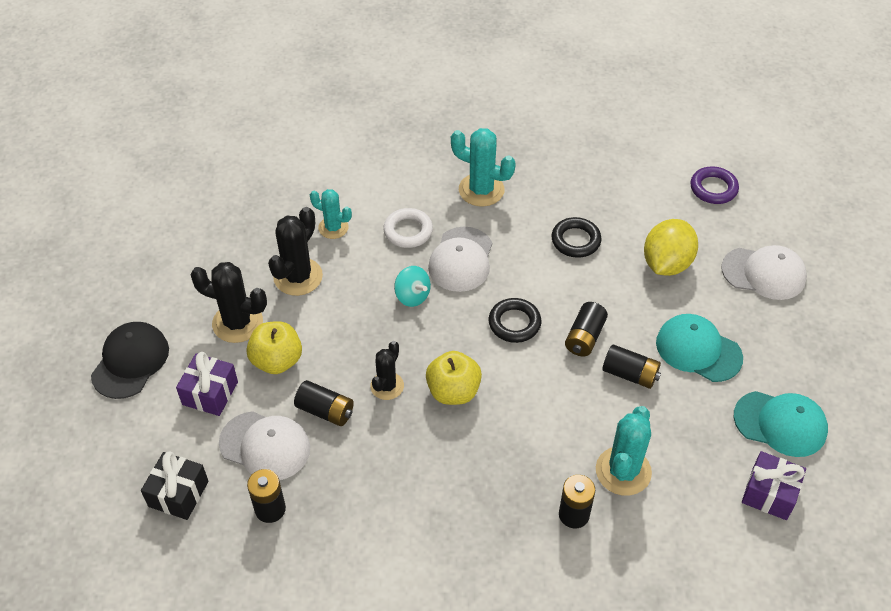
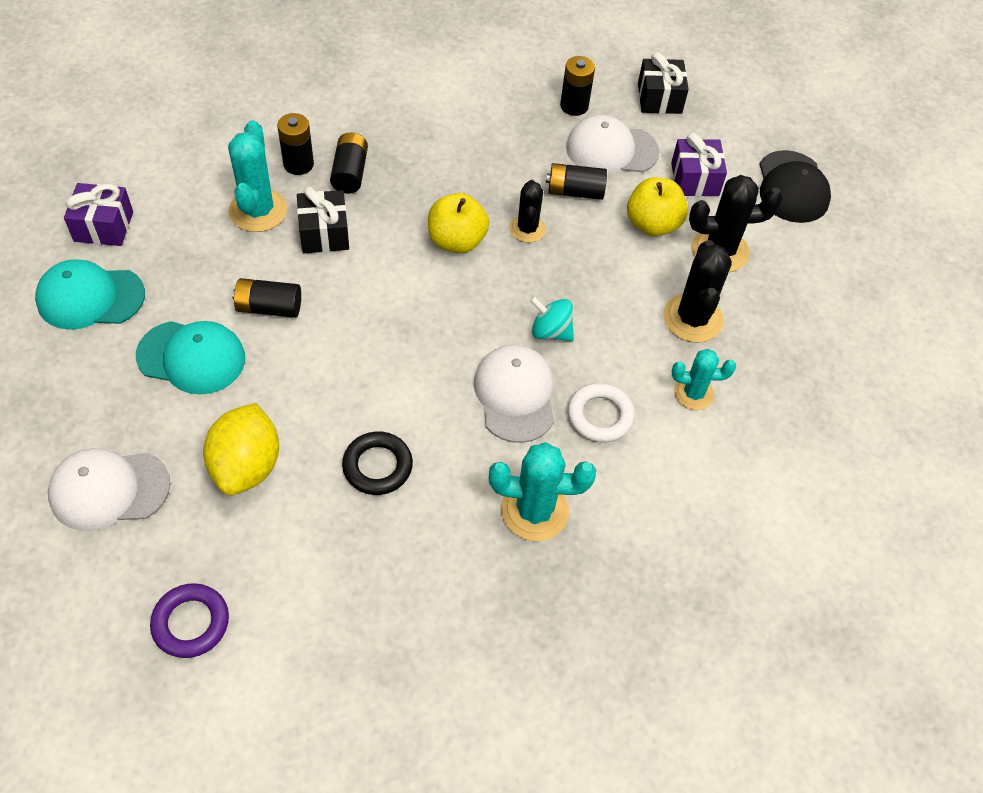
camera: 155 degrees right, 5 degrees up
black ring [489,298,541,343] -> none
black battery [565,302,608,356] -> black battery moved to [330,132,368,194]
none -> black gift [297,186,349,253]

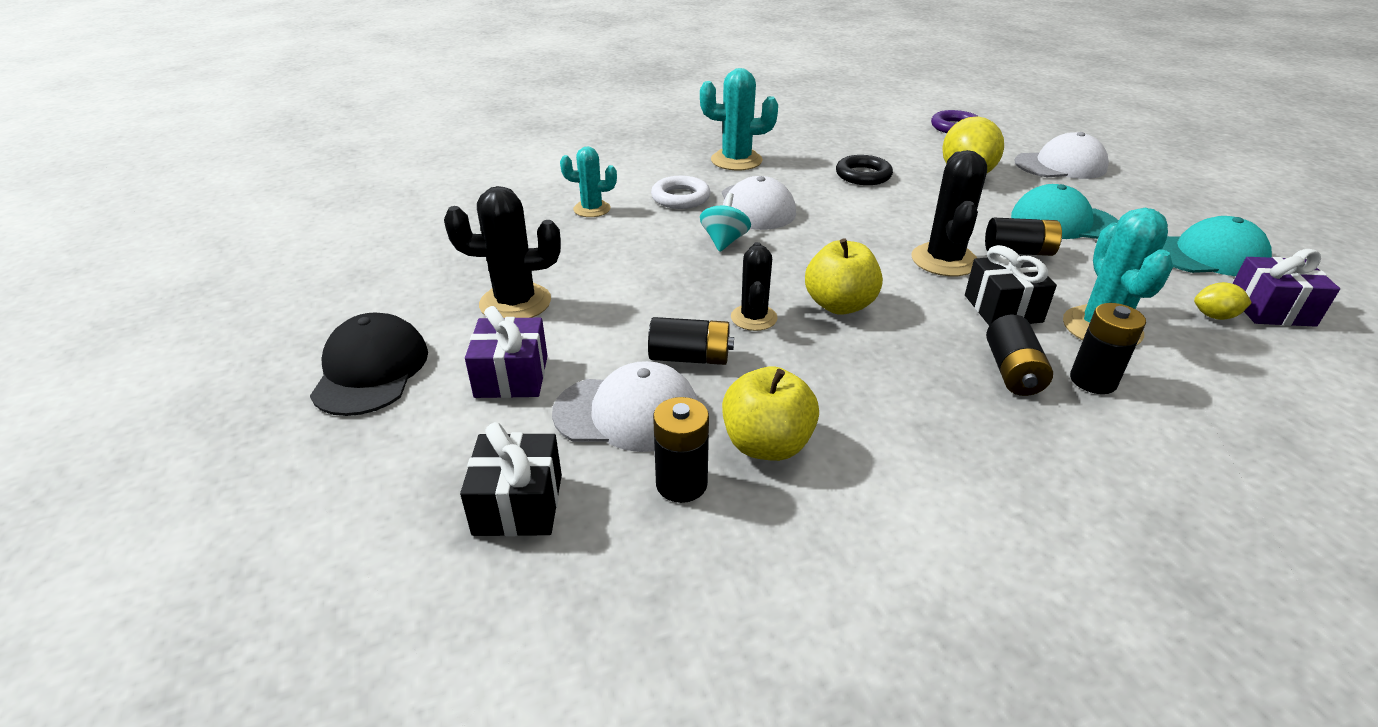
camera: 175 degrees left, 20 degrees down
turquoise spinning top [530,296,574,341] -> turquoise spinning top turned 105 degrees counterclockwise [700,193,751,252]
yellow apple [627,177,688,237] -> yellow apple moved to [722,366,819,461]
black cactus [663,240,732,343] -> black cactus moved to [912,150,987,276]
none -> yellow lemon [1194,282,1252,320]

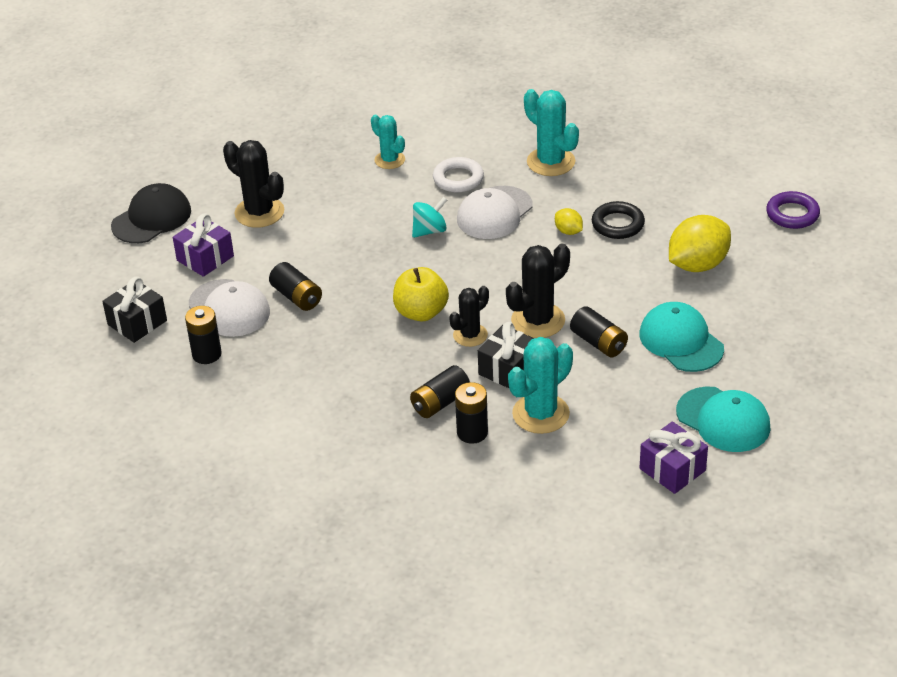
camera: 45 degrees right, 5 degrees up
yellow apple [722,366,819,461] -> none
black cactus [731,242,778,331] -> black cactus moved to [449,286,489,347]
white cap [1015,132,1109,179] -> none
yellow lemon [1194,282,1252,320] -> yellow lemon moved to [555,208,583,235]

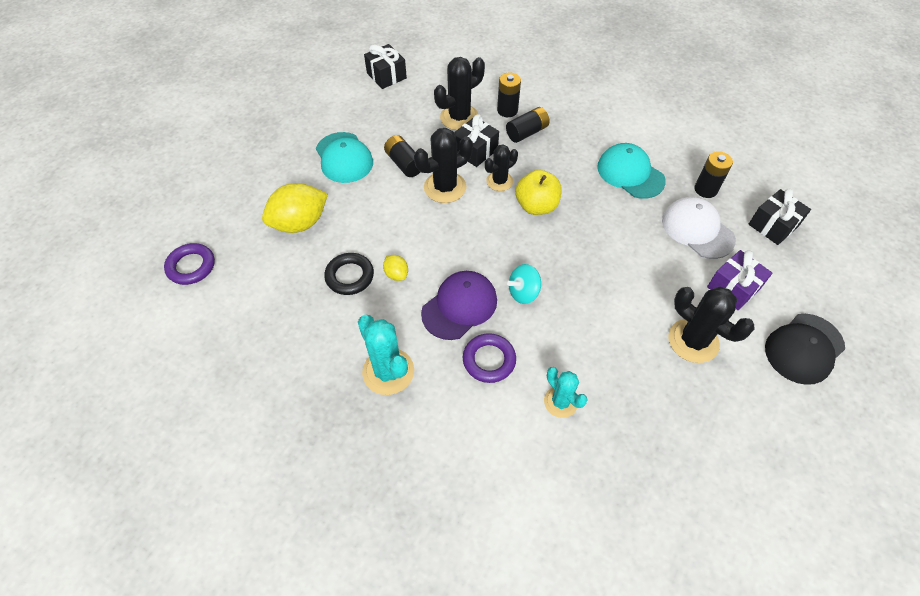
camera: 175 degrees left, 15 degrees up
black battery [269,262,322,311] -> none
white ring [433,157,484,193] -> purple ring [463,333,516,383]
white cap [457,186,533,239] -> purple cap [421,271,497,340]
turquoise cactus [508,337,573,434] -> black cactus [434,57,485,130]
purple gift [639,421,708,494] -> black gift [364,44,407,89]
turquoise cap [676,386,771,452] -> turquoise cap moved to [597,143,666,199]

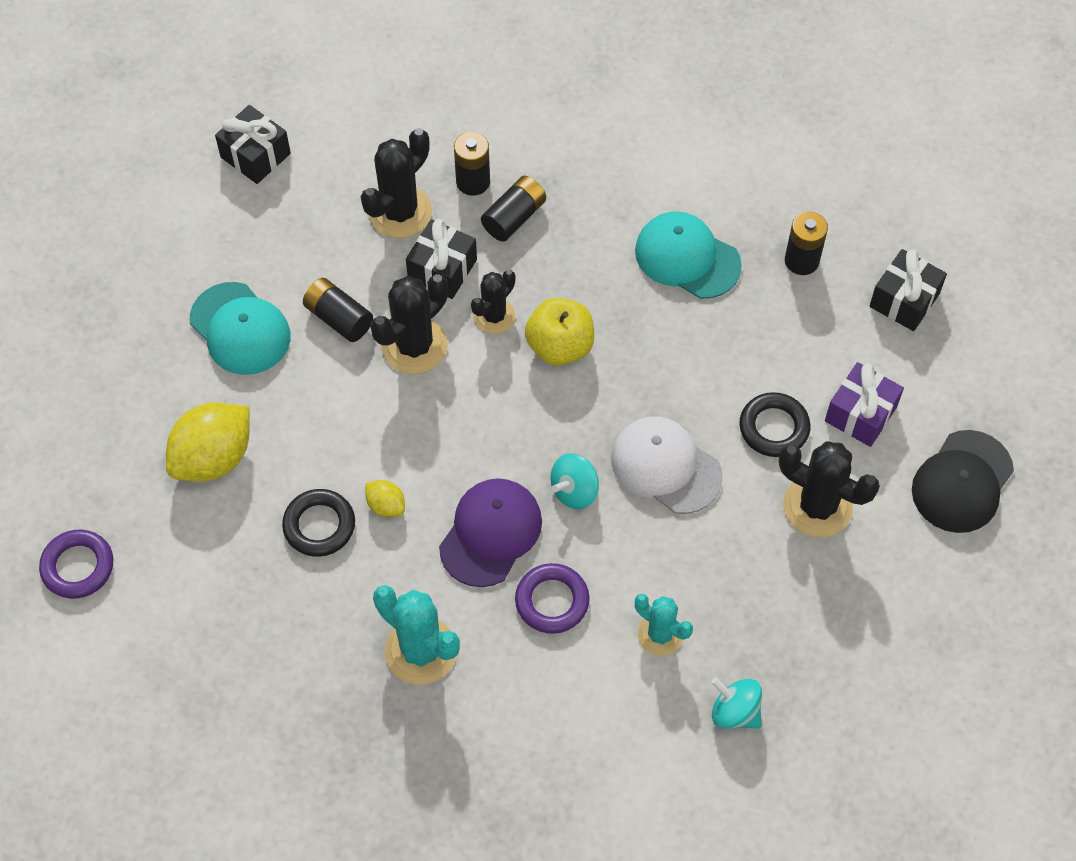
camera: 15 degrees left, 5 degrees up
white cap [662,197,736,259] -> white cap moved to [611,416,723,514]
none -> turquoise spinning top [711,677,762,729]
none -> black ring [739,392,811,457]

